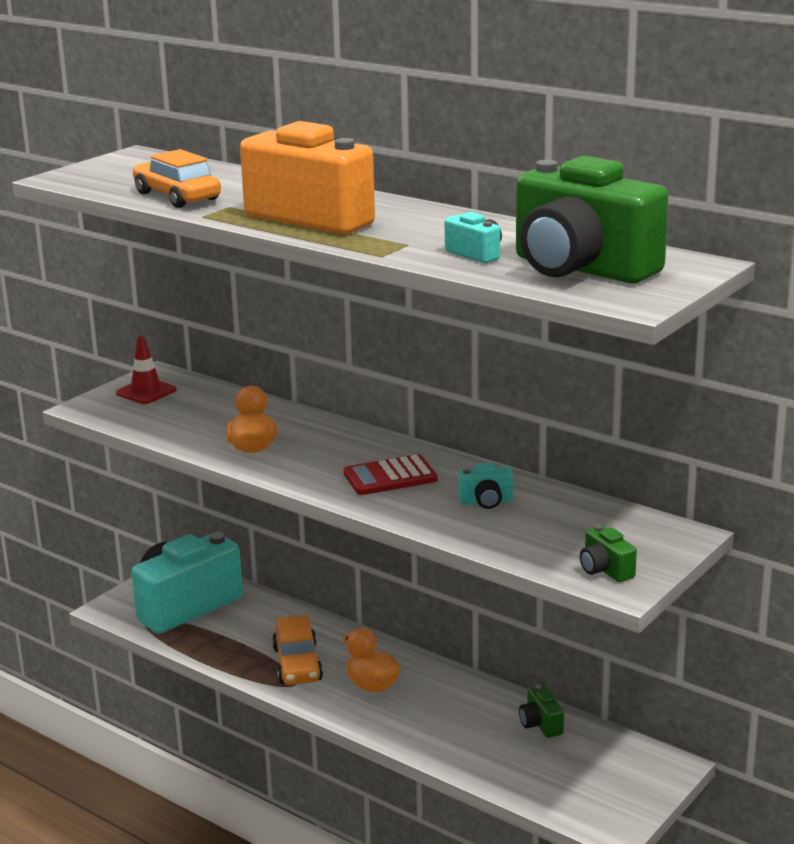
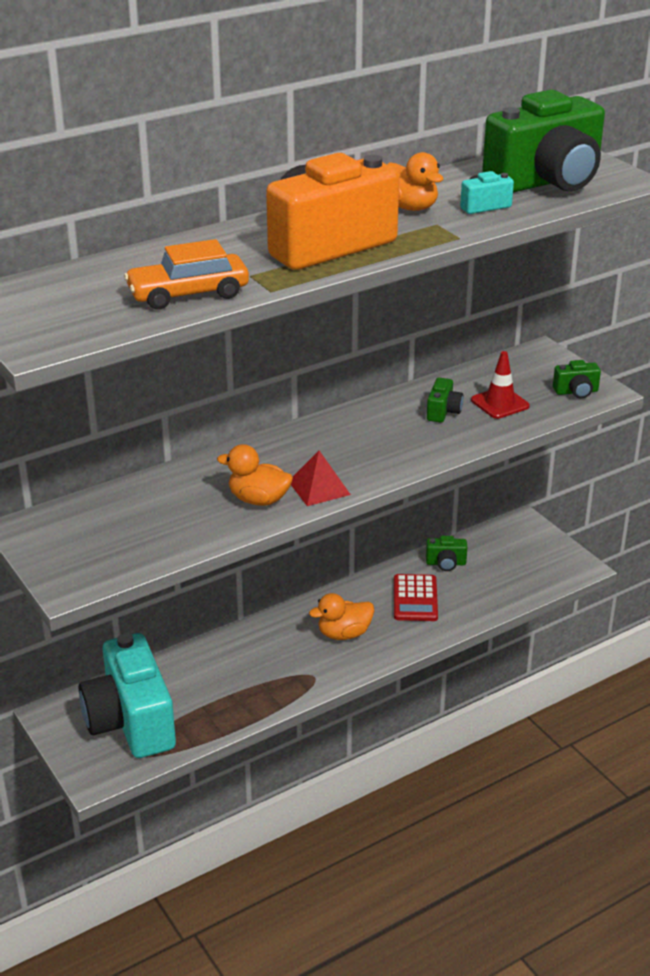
camera: 70 degrees left, 10 degrees up
red traffic cone [116,336,177,404] -> red traffic cone moved to [471,351,530,419]
orange car [272,615,323,685] -> none
red calculator [344,454,438,495] -> red calculator moved to [394,574,438,621]
turquoise camera [458,462,514,509] -> green camera [427,377,463,423]
none -> red pyramid [291,451,351,506]
none -> orange duck [387,152,443,211]

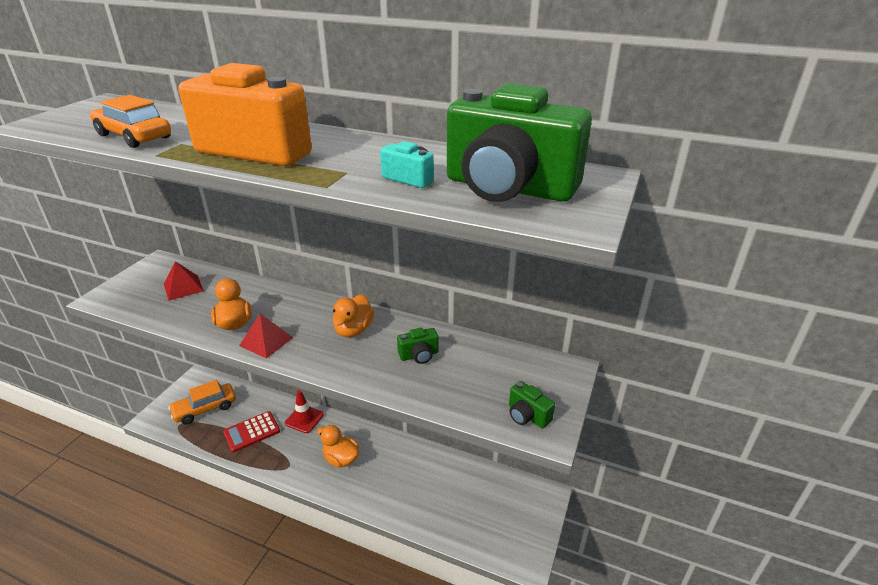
camera: 55 degrees right, 0 degrees up
turquoise camera [79,633,176,758] -> orange car [168,380,236,424]
orange duck [387,152,443,211] -> orange duck moved to [333,294,374,338]
red calculator [394,574,438,621] -> red calculator moved to [223,411,280,452]
green camera [426,536,467,571] -> none
red traffic cone [471,351,530,419] -> red traffic cone moved to [285,390,324,433]
none -> red pyramid [164,261,204,301]

